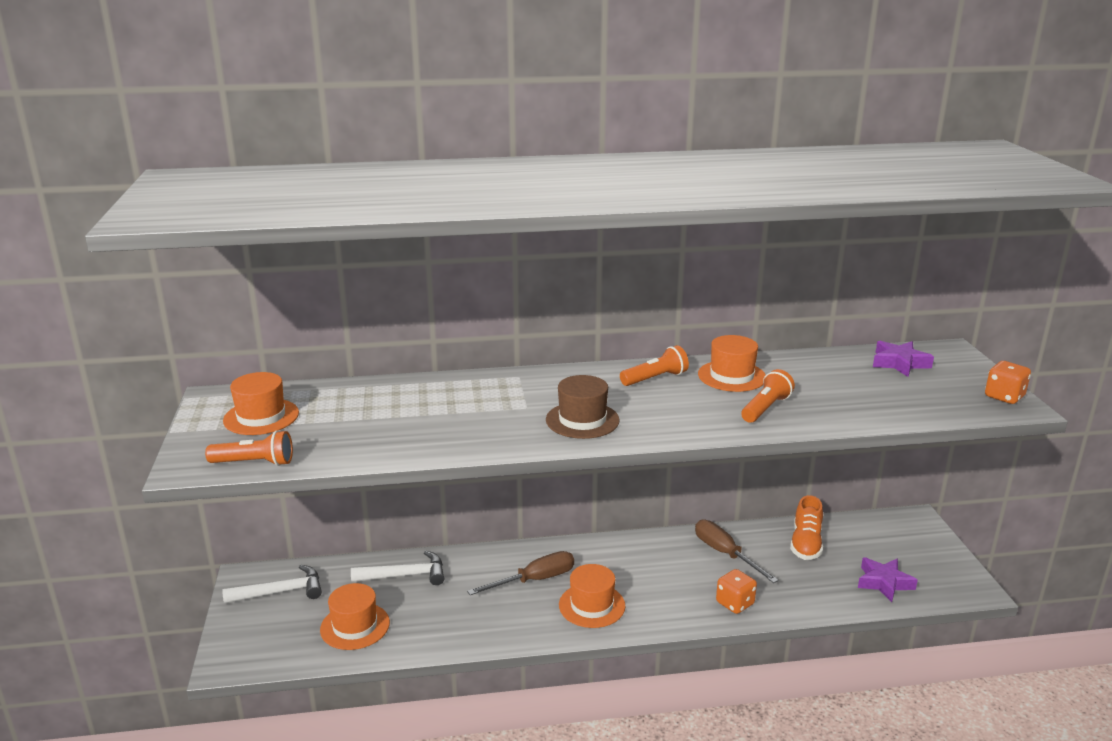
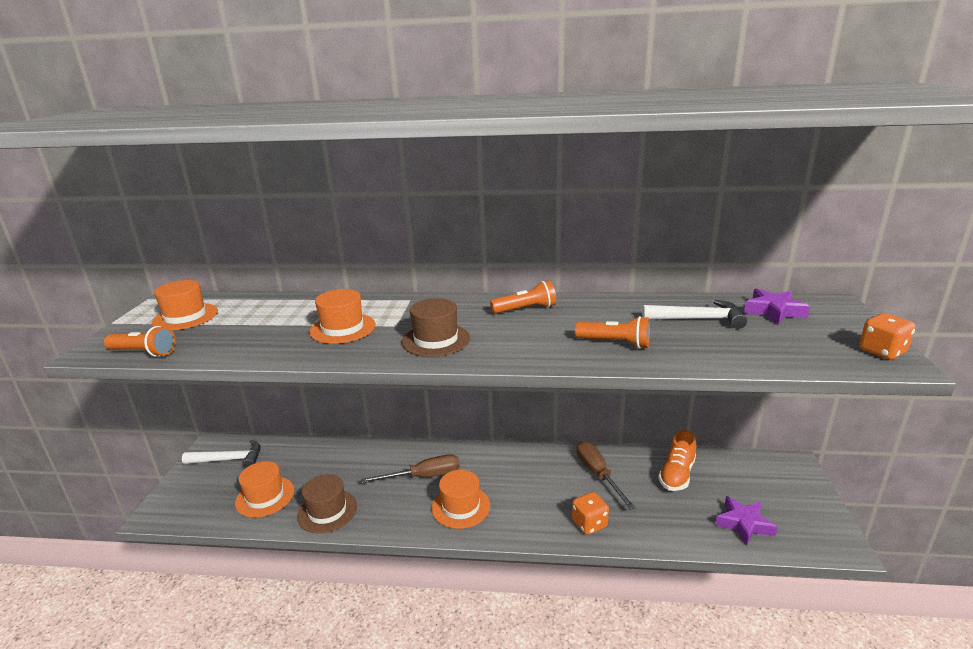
camera: 15 degrees right, 0 degrees up
white hammer [351,551,444,585] -> white hammer moved to [642,300,747,329]
orange hat [698,335,766,392] -> orange hat moved to [309,289,376,344]
orange flashlight [741,369,795,423] -> orange flashlight turned 60 degrees clockwise [575,316,650,348]
none -> brown hat [297,474,357,533]

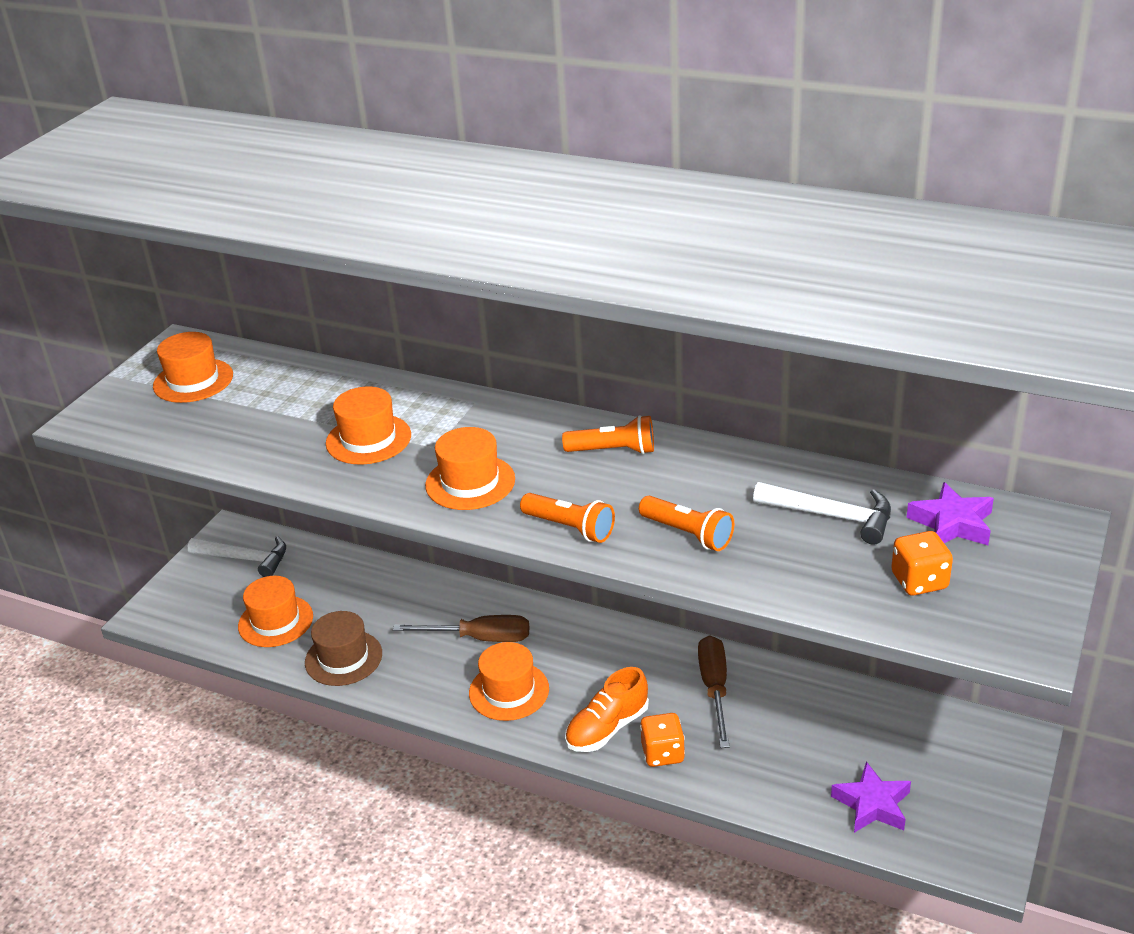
camera: 20 degrees right, 10 degrees up
orange flashlight [104,326,176,357] -> orange flashlight moved to [520,493,615,543]
brown hat [402,298,470,357] -> orange hat [425,427,515,510]
orange shoe [658,430,696,491] -> orange shoe moved to [565,667,649,752]
orange dice [859,313,916,360] -> orange dice moved to [891,531,953,595]

